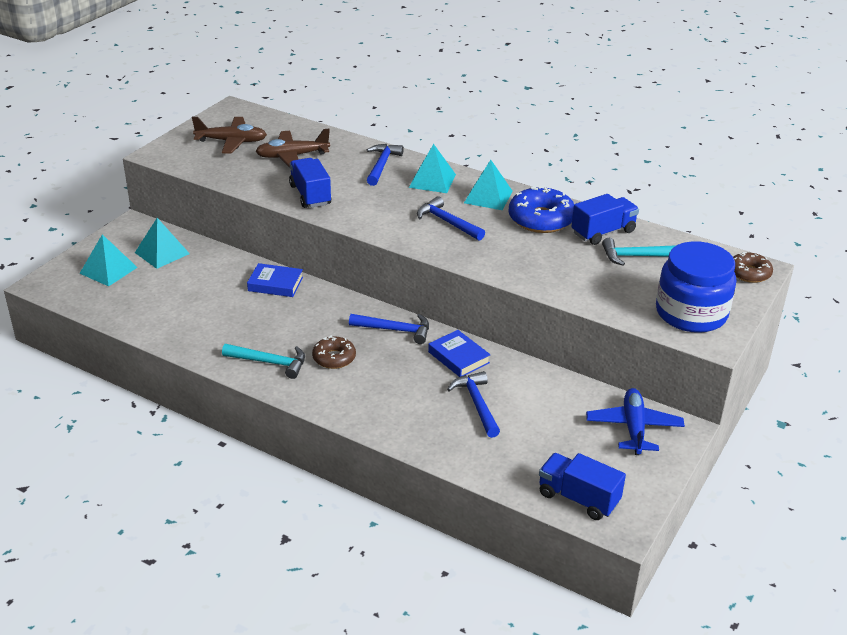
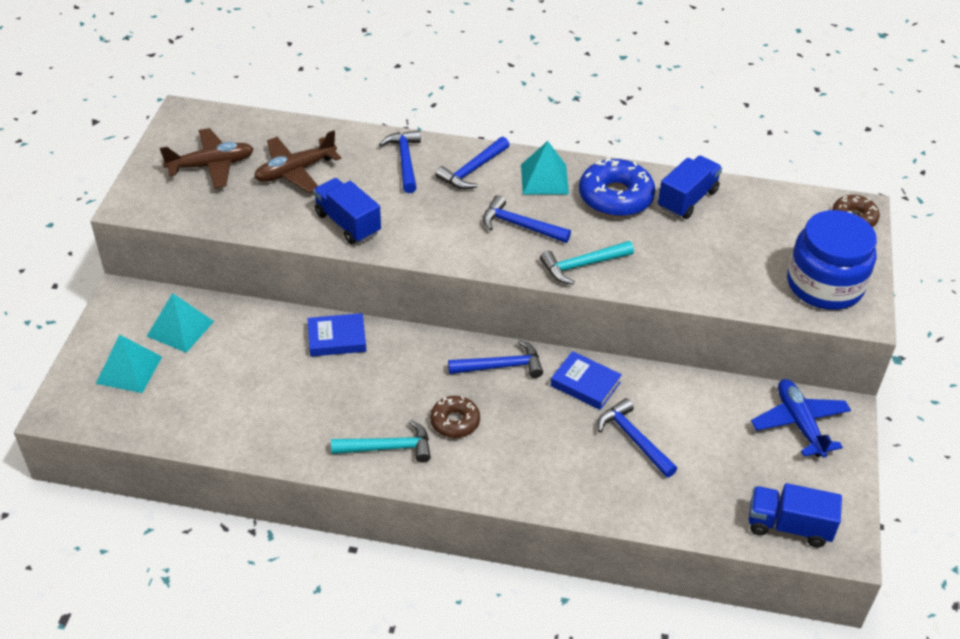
camera: 20 degrees left, 10 degrees up
turquoise pyramid [409,144,456,193] -> blue hammer [435,137,509,189]
turquoise hammer [602,238,677,266] -> turquoise hammer moved to [540,241,634,285]

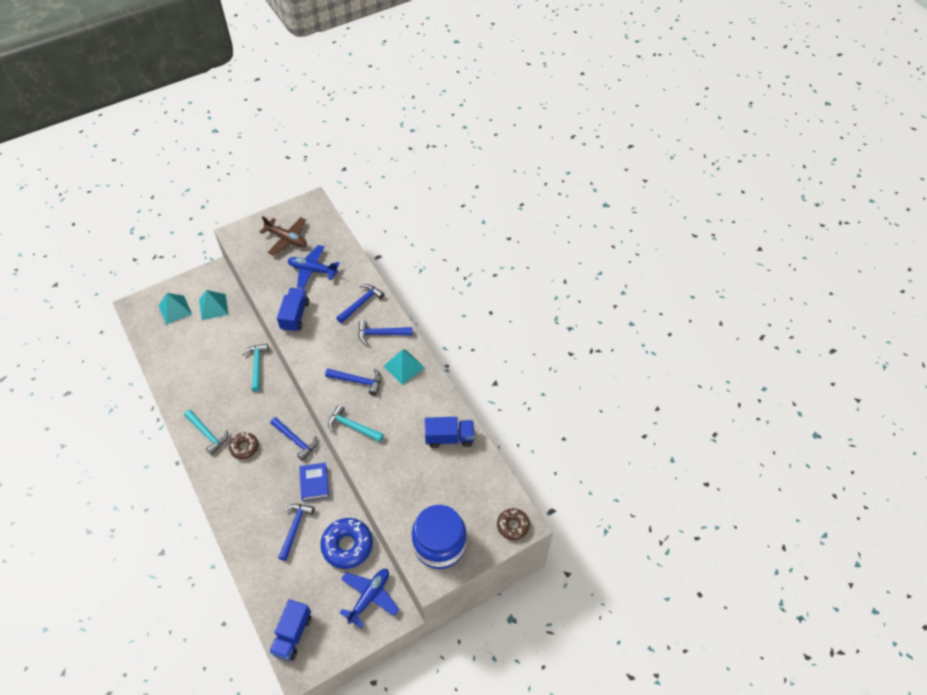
camera: 50 degrees right, 10 degrees up
brown plane [254,130,341,193] -> blue plane [287,245,340,289]
blue book [307,313,366,357] -> turquoise hammer [242,344,269,392]
blue hammer [483,195,571,243] -> blue hammer turned 120 degrees clockwise [325,368,381,396]
blue donut [579,157,656,217] -> blue donut moved to [320,518,373,569]
blue truck [749,483,842,547] -> blue truck turned 135 degrees counterclockwise [269,599,311,661]

